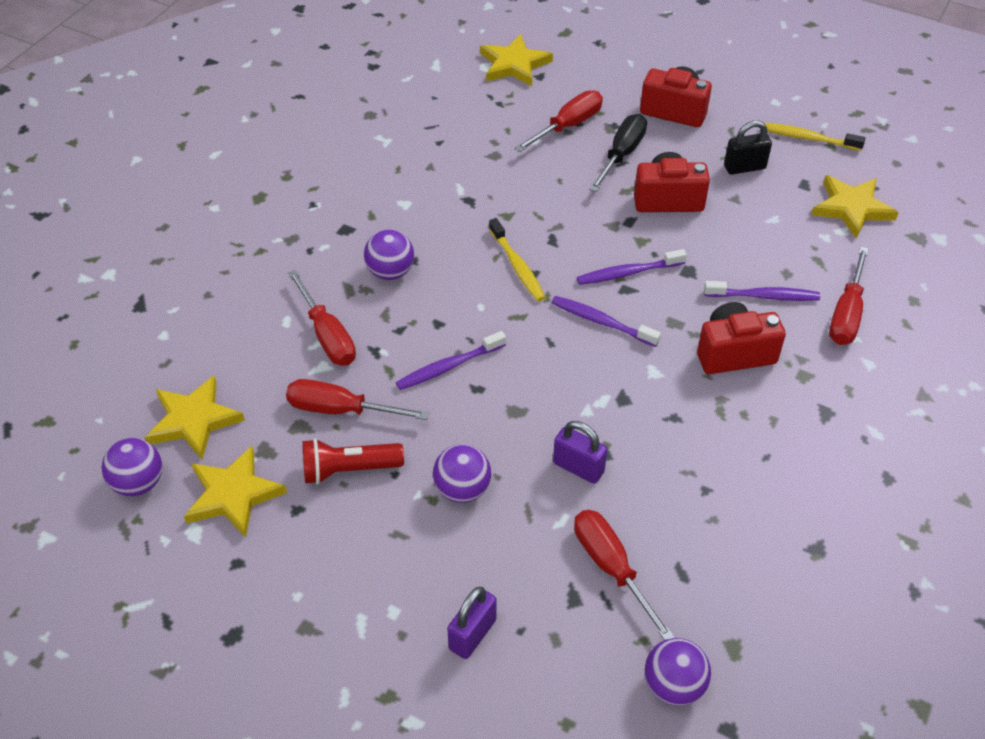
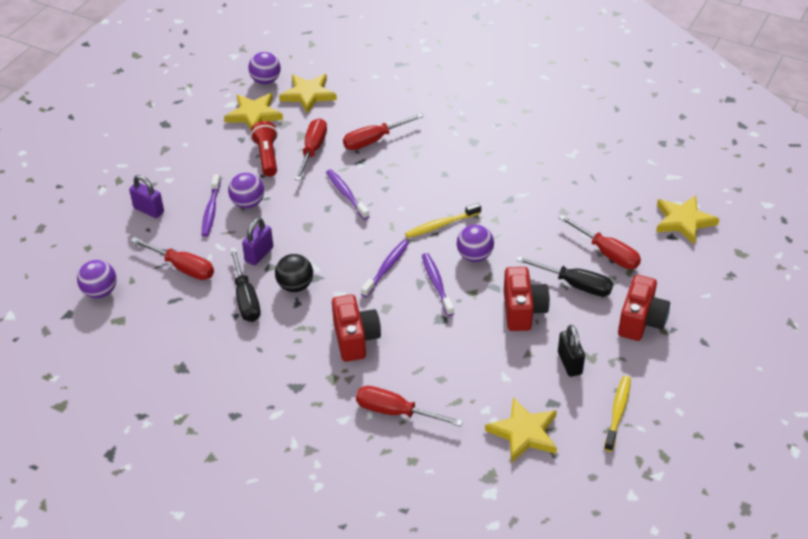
camera: 90 degrees right, 5 degrees down
purple ball [364,230,414,280] -> purple ball moved to [457,224,494,262]
red screwdriver [574,510,675,640] -> red screwdriver turned 60 degrees clockwise [131,237,214,280]
purple toothbrush [704,281,820,301] -> purple toothbrush moved to [201,175,221,237]
none -> black screwdriver [229,248,261,322]
none -> black ball [275,254,313,292]

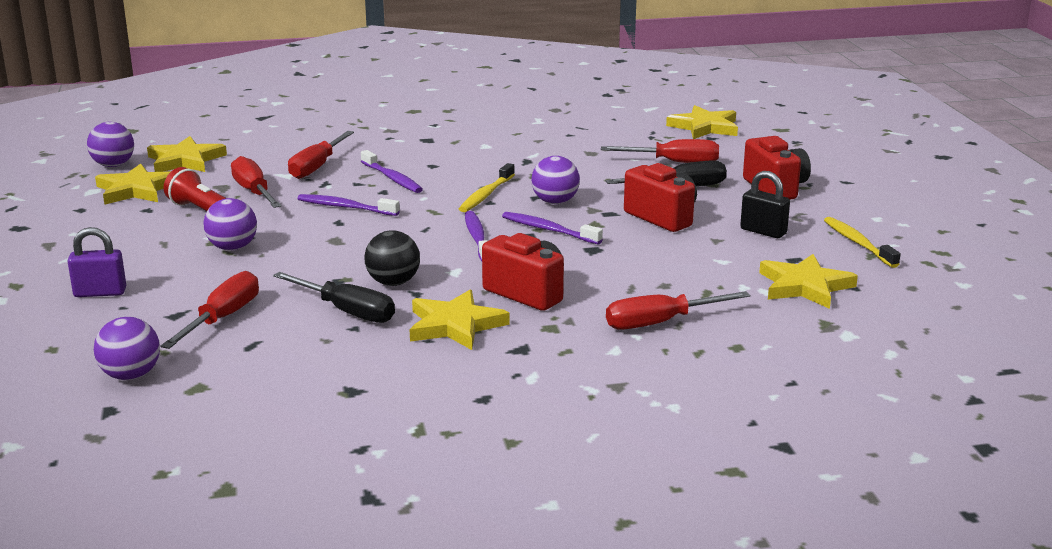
camera: 40 degrees left, 20 degrees down
red screwdriver [131,237,214,280] -> red screwdriver turned 60 degrees counterclockwise [160,271,259,349]
purple toothbrush [201,175,221,237] -> purple toothbrush moved to [361,150,423,193]
purple padlock [242,217,273,265] -> none
none -> yellow star [410,290,510,350]

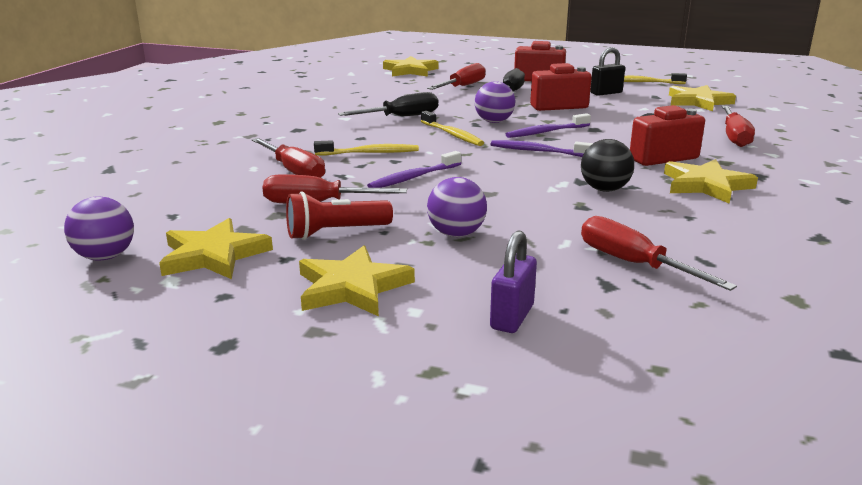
camera: 60 degrees left, 0 degrees up
purple ball [94,317,160,380] -> none
yellow star [147,136,227,172] -> yellow star moved to [299,246,415,316]
black screwdriver [273,272,395,323] -> black screwdriver moved to [338,92,438,116]
purple toothbrush [361,150,423,193] -> yellow toothbrush [314,140,419,156]

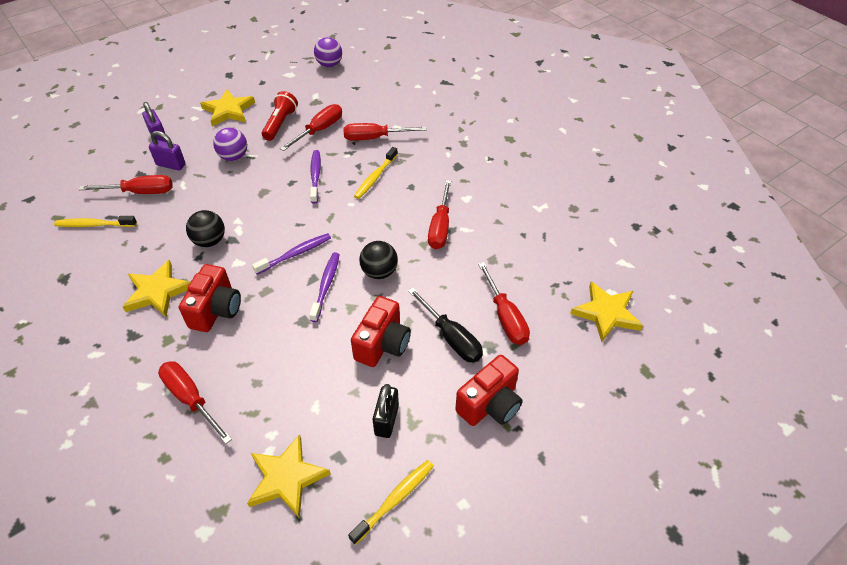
camera: 125 degrees right, 25 degrees up
yellow star [159,218,273,279] -> none
black screwdriver [338,92,438,116] -> red screwdriver [428,180,451,249]
yellow toothbrush [421,111,484,146] -> yellow toothbrush moved to [54,216,137,227]
purple ball [475,81,515,123] -> black ball [359,241,398,279]
none -> purple padlock [149,131,186,171]

